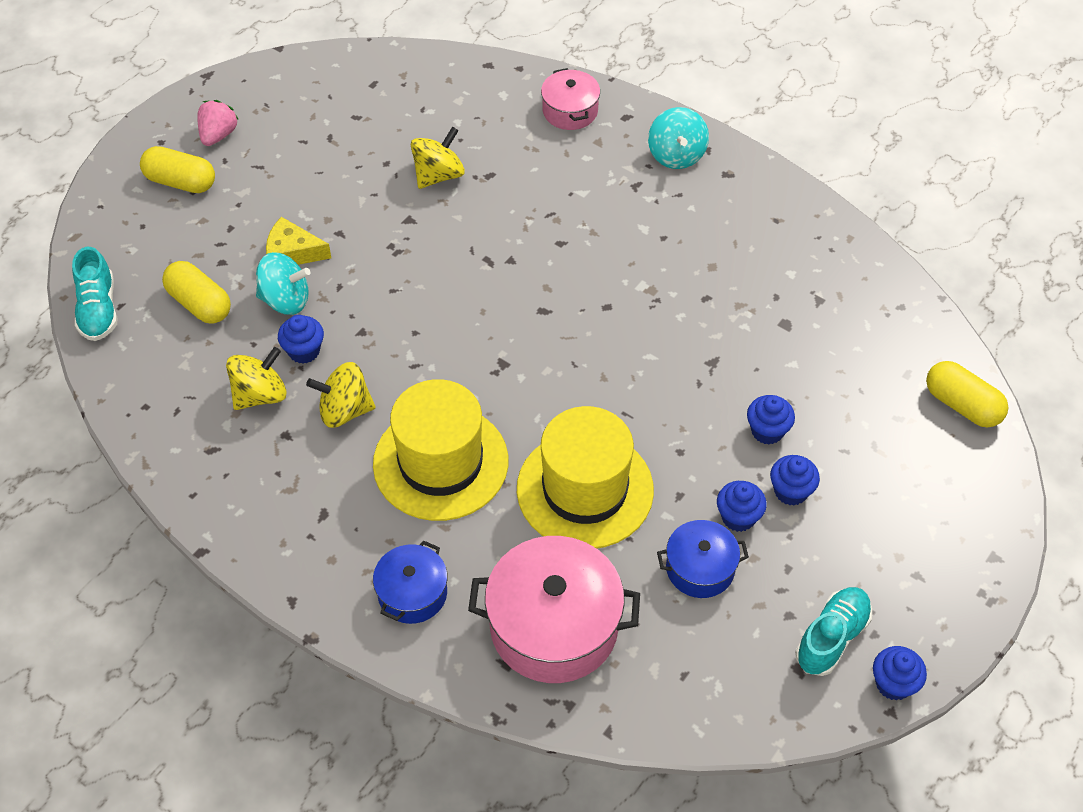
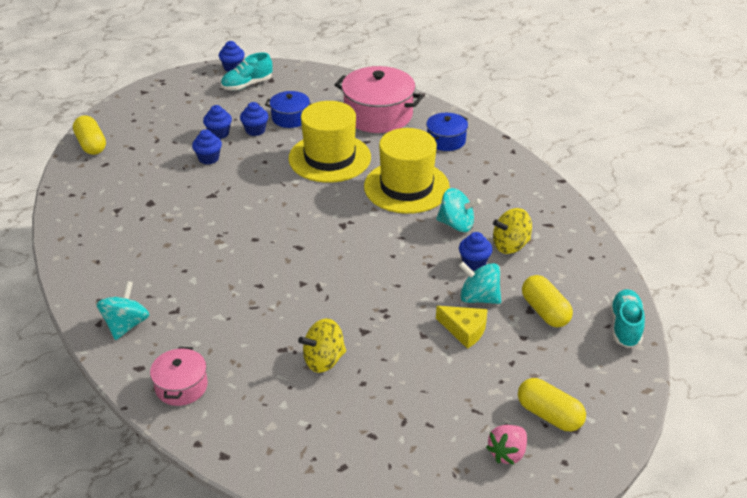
camera: 160 degrees left, 15 degrees down
yellow spinning top [306,362,376,428] -> turquoise spinning top [436,188,481,232]

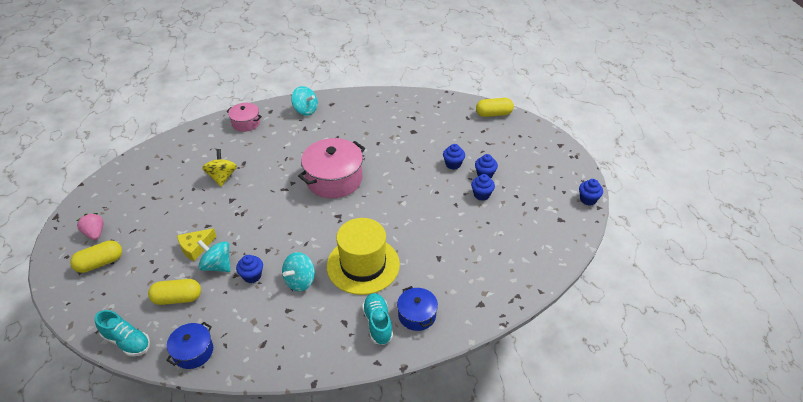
camera: 110 degrees right, 5 degrees up
turquoise shoe [221,52,272,90] -> turquoise shoe moved to [362,293,393,345]
blue pot [265,91,311,128] -> blue pot moved to [166,322,213,369]
yellow hat [289,101,371,183] -> none
pink pot [334,66,423,133] -> pink pot moved to [298,138,365,198]
turquoise spinning top [459,261,501,304] -> turquoise spinning top turned 105 degrees counterclockwise [197,240,230,272]
yellow spinning top [493,208,532,254] -> none

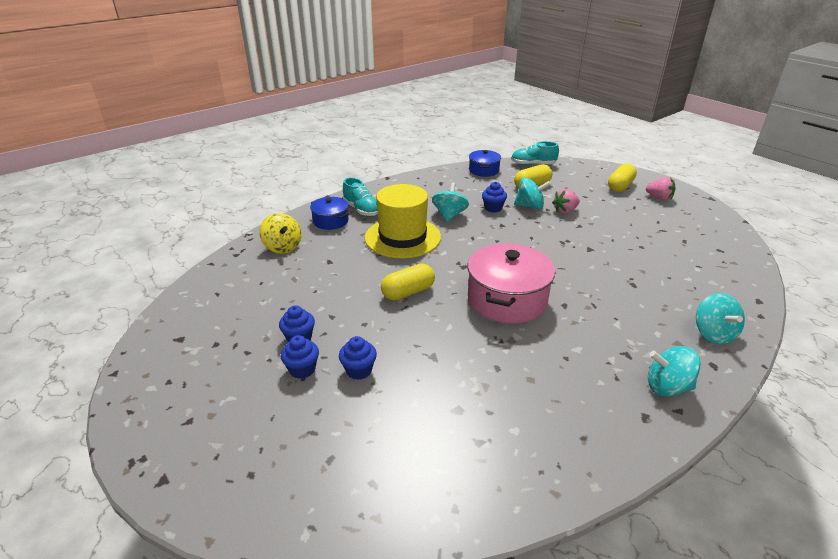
camera: 155 degrees right, 10 degrees down
yellow cheese [177,228,217,261] -> pink strawberry [552,189,580,214]
yellow spinning top [202,149,237,187] -> yellow spinning top moved to [260,213,301,254]
pink pot [227,103,262,132] -> turquoise spinning top [696,293,745,344]
yellow capsule [476,98,514,117] -> yellow capsule moved to [381,264,435,300]
blue cupcake [579,179,603,206] -> none

